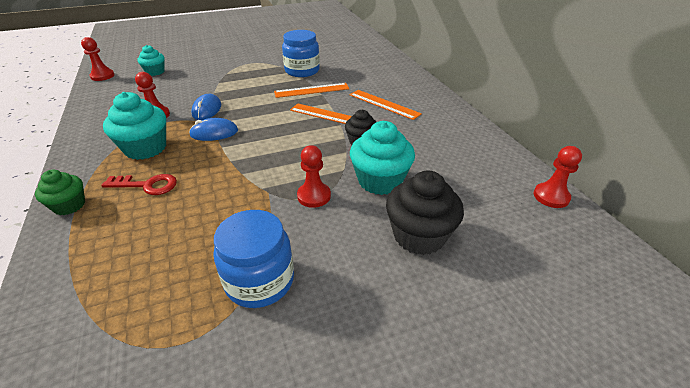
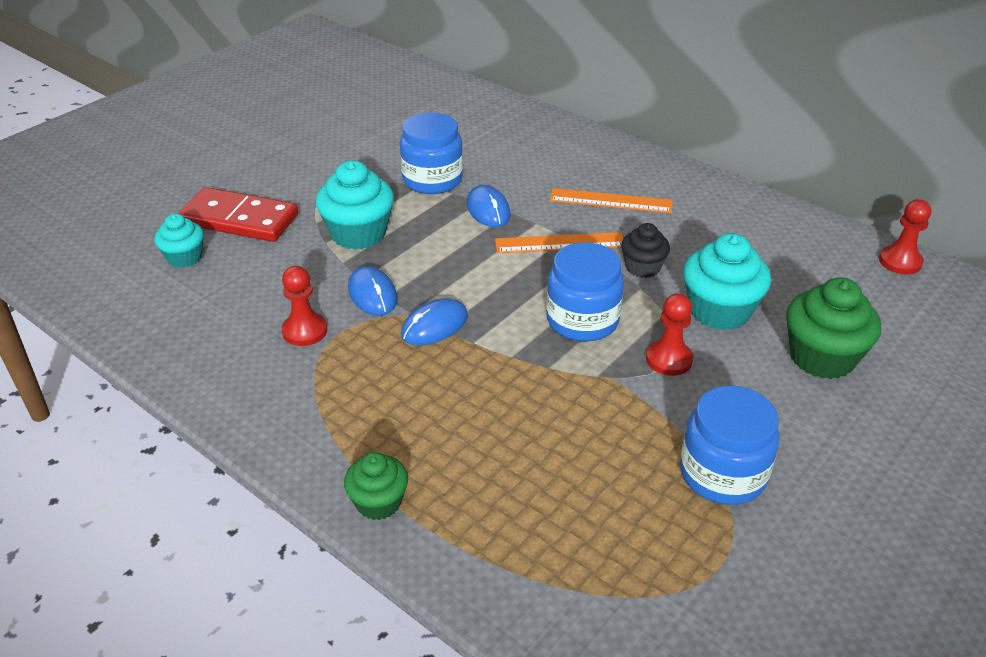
camera: 30 degrees left, 0 degrees up
red pawn [81,37,114,81] -> none
red key [101,174,177,195] -> none
turquoise cupcake [103,92,166,160] -> turquoise cupcake moved to [316,160,394,250]
orange ruler [274,83,350,98] -> blue mouse [466,185,511,227]
black cupcake [386,171,464,255] -> green cupcake [786,278,881,379]
none -> red domino [178,187,298,242]
none -> blue jar [546,242,624,341]

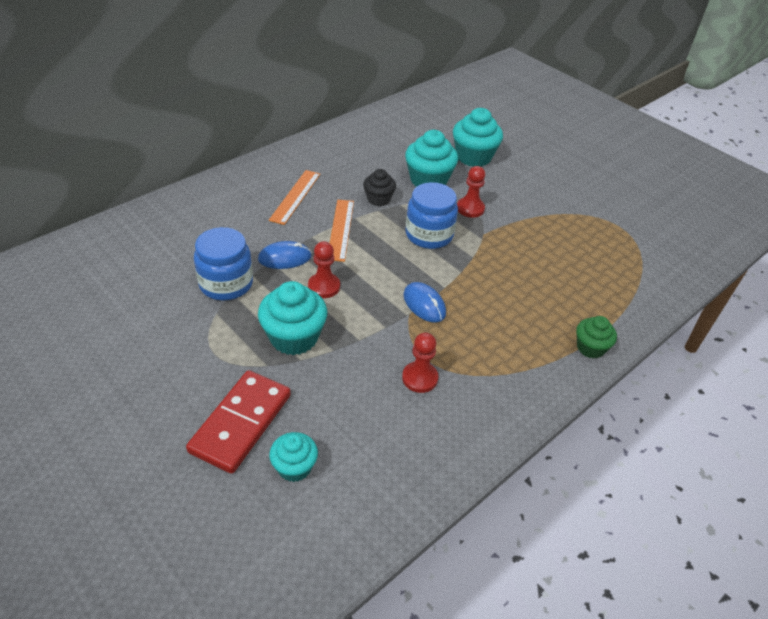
camera: 85 degrees left, 5 degrees up
blue mouse [348,266,398,316] -> none
blue jar [680,386,779,505] -> none
green cupcake [786,278,881,379] -> turquoise cupcake [453,108,503,167]
red pawn [879,199,931,275] -> red pawn moved to [308,241,340,298]

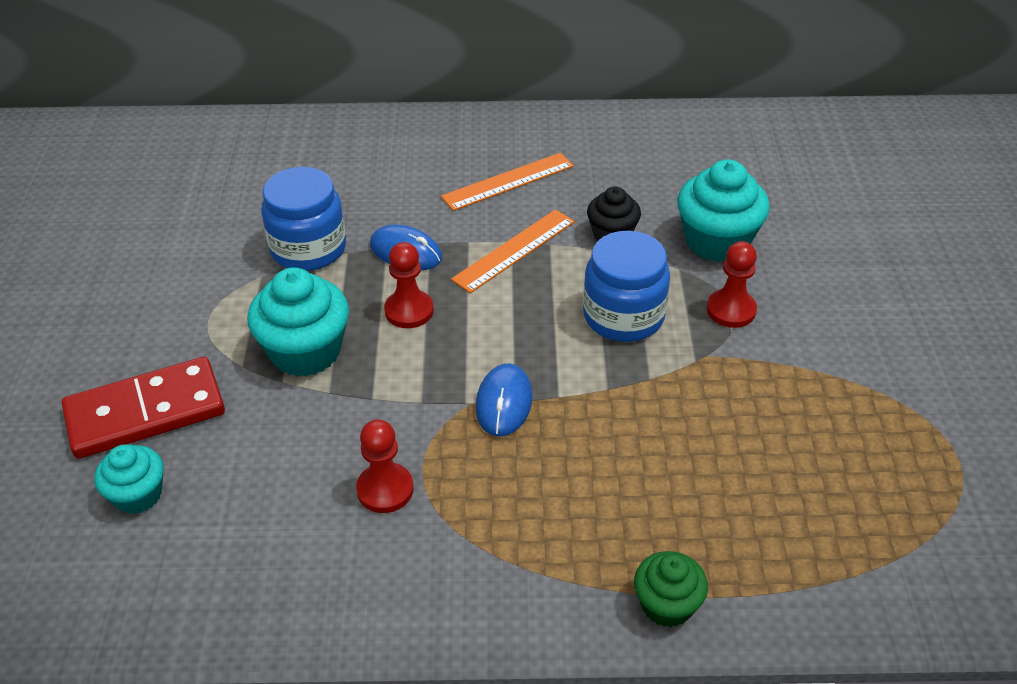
camera: 45 degrees right, 0 degrees up
turquoise cupcake [453,108,503,167] -> none

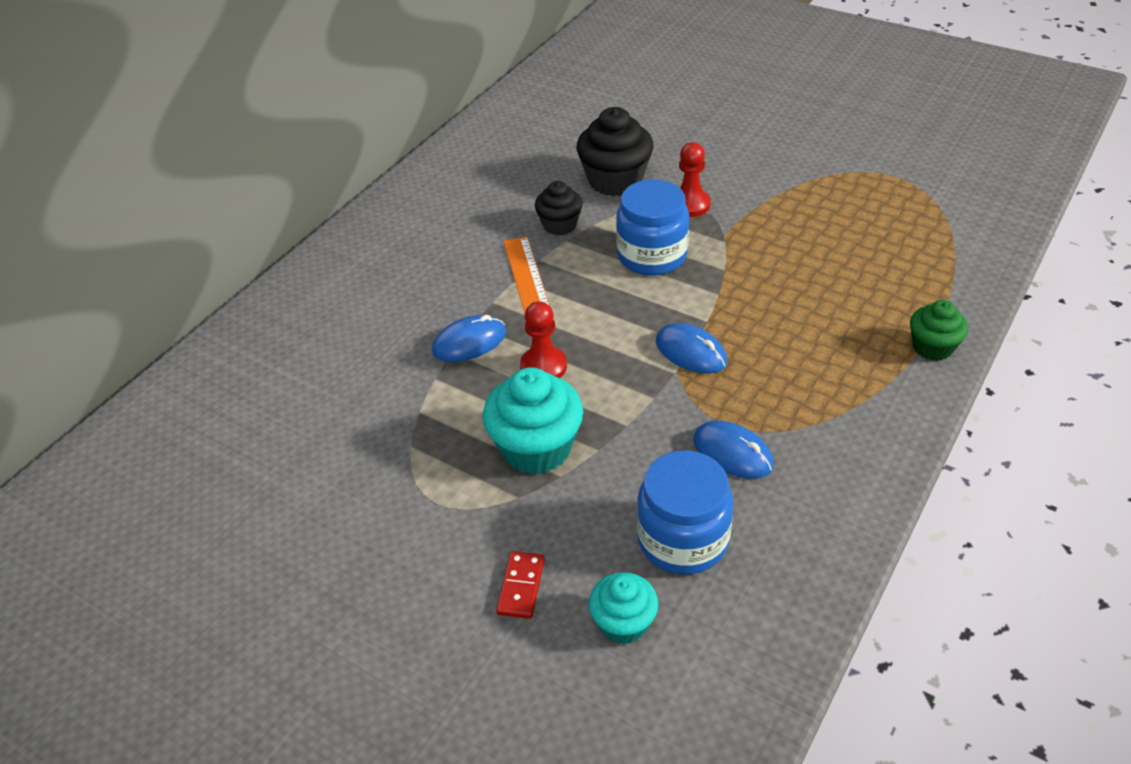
camera: 55 degrees left, 0 degrees up
red domino [62,357,225,459] -> red domino [496,551,545,619], size x0.46
blue jar [261,167,346,271] -> blue jar moved to [637,450,733,574]
red pawn [356,419,414,513] -> blue mouse [693,421,774,479]
orange ruler [441,153,574,211] -> none
turquoise cupcake [677,159,770,262] -> black cupcake [577,107,654,196]

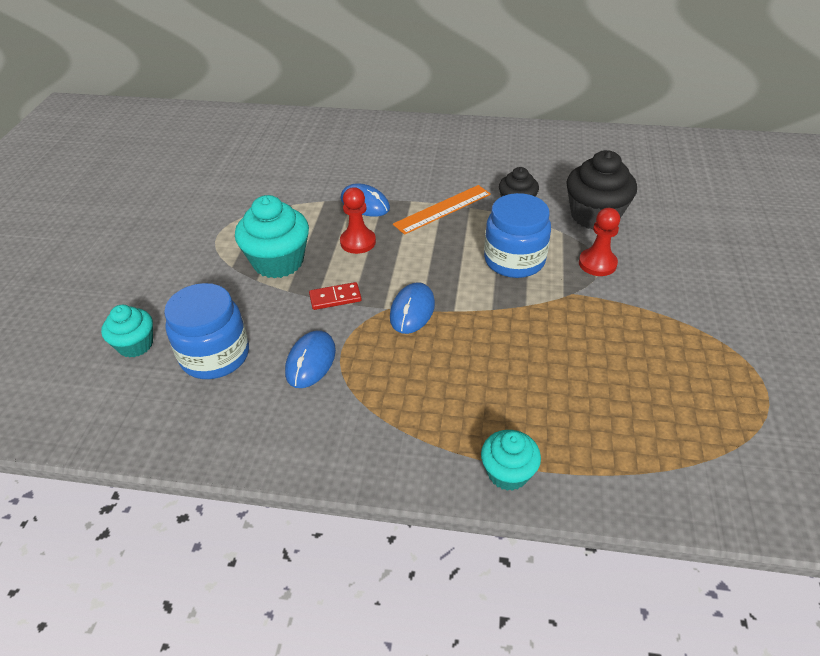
camera: 65 degrees right, 0 degrees up
red domino [496,551,545,619] -> red domino moved to [309,282,362,310]
green cupcake [910,300,968,361] -> turquoise cupcake [481,430,541,491]

